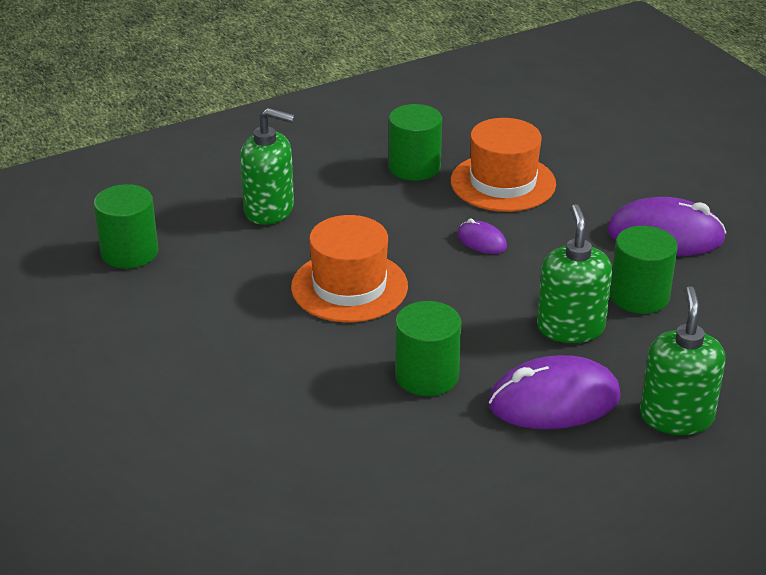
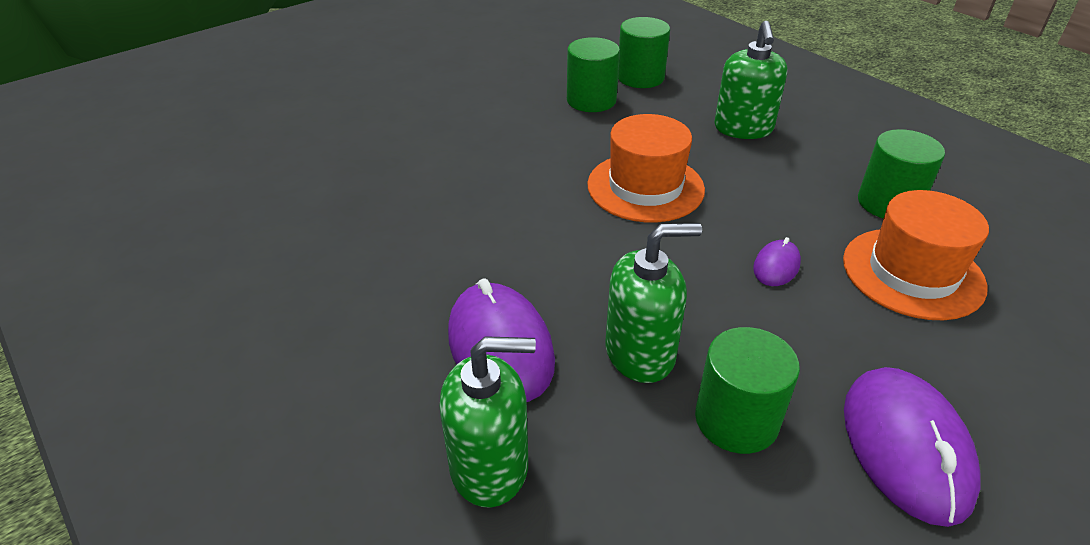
camera: 80 degrees right, 5 degrees up
green cylinder [395,301,461,396] -> green cylinder moved to [567,37,620,112]

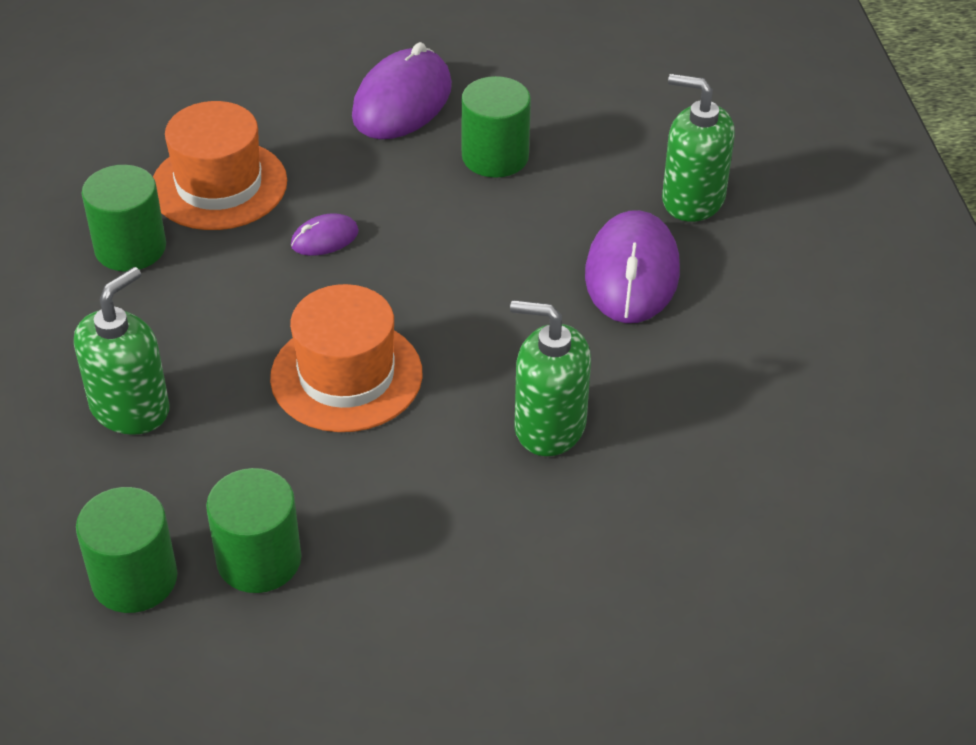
camera: 150 degrees left, 5 degrees up
green soap dispenser [605,223,702,383] -> green soap dispenser moved to [510,300,591,456]

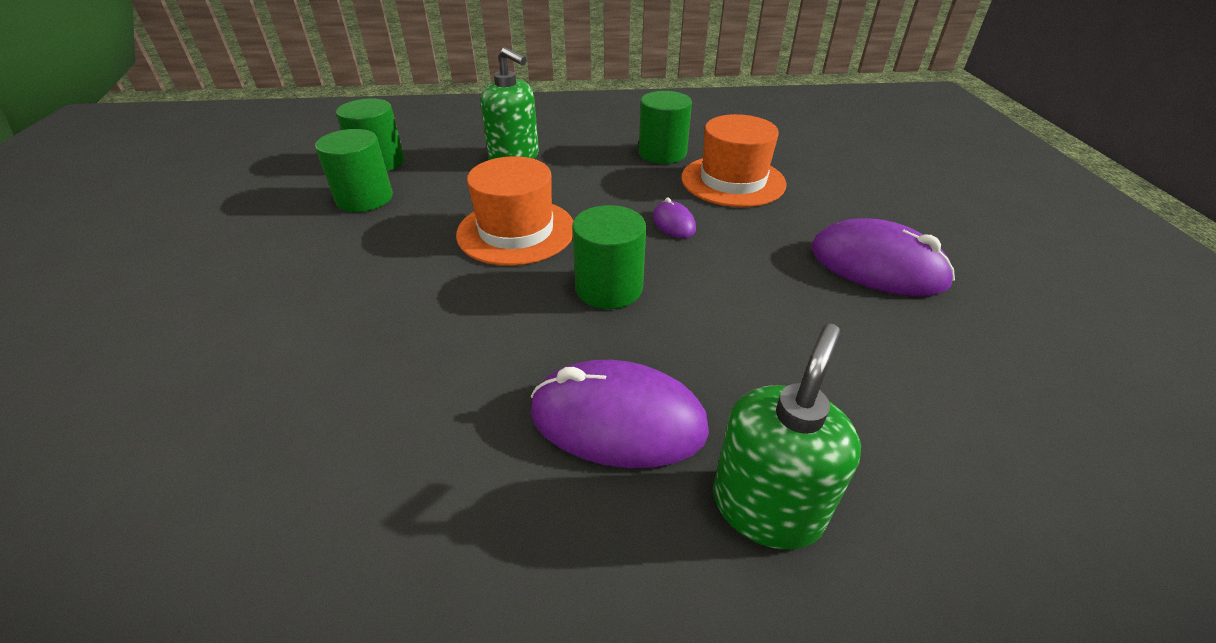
camera: 95 degrees right, 5 degrees down
green cylinder [461,76,531,178] -> green cylinder moved to [572,205,646,309]
green soap dispenser [510,300,591,456] -> none

